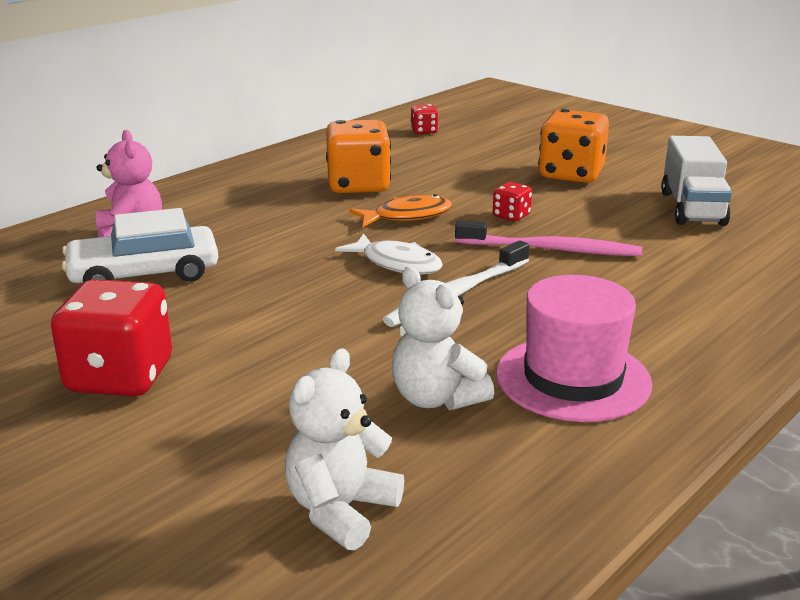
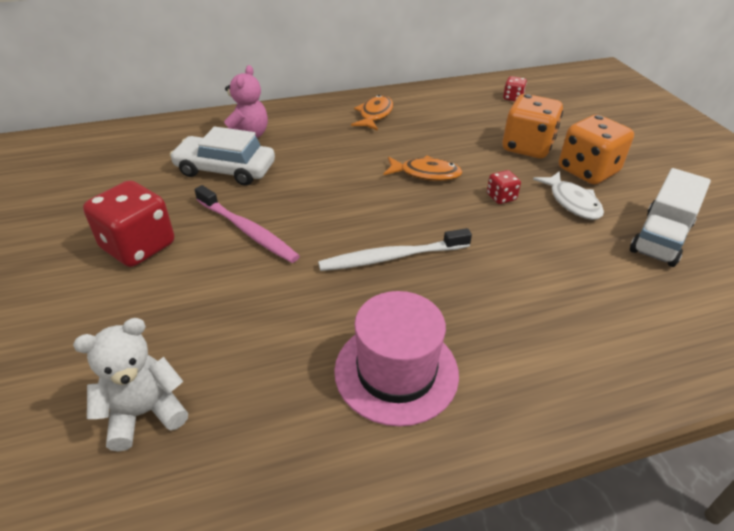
camera: 30 degrees right, 15 degrees up
orange dice [326,120,391,193] -> orange dice moved to [502,94,563,158]
white fish [335,233,443,275] -> white fish moved to [533,171,604,220]
white teddy bear [392,267,494,410] -> none
pink toothbrush [455,220,642,256] -> pink toothbrush moved to [195,185,300,263]
none -> orange fish [351,95,393,131]

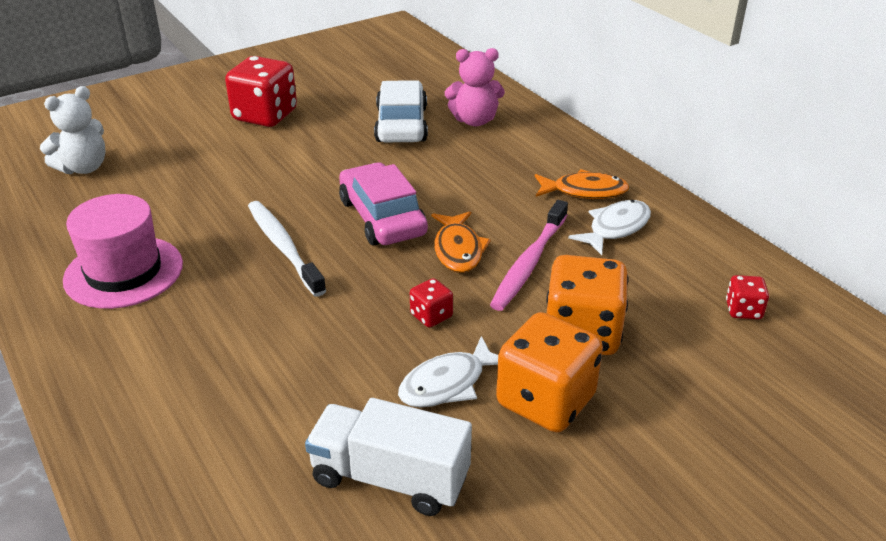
camera: 75 degrees right, 5 degrees down
white teddy bear [73,318,188,451] -> white teddy bear turned 90 degrees clockwise [40,86,106,174]
pink toothbrush [195,185,300,263] -> pink toothbrush moved to [490,200,568,311]
none -> pink car [339,162,428,245]
none -> white fish [568,200,651,255]

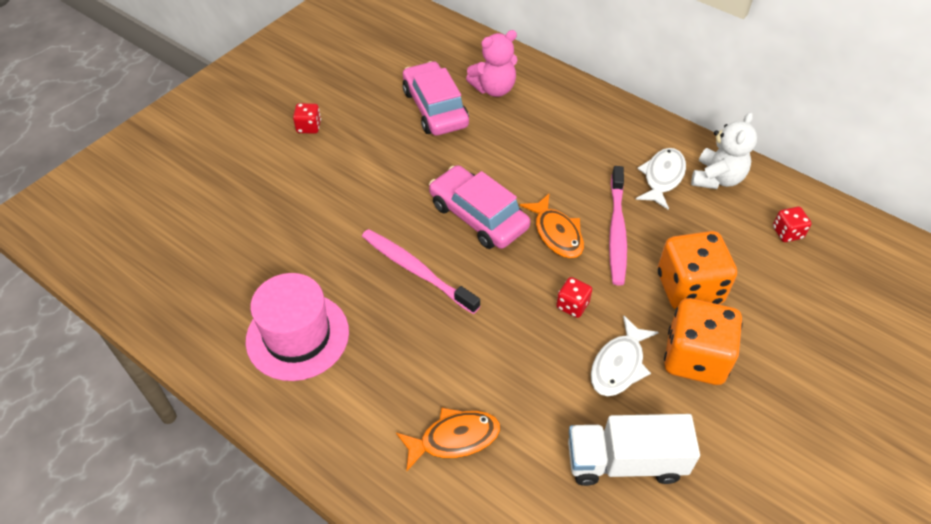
camera: 20 degrees left, 15 degrees up
white teddy bear [40,86,106,174] -> white teddy bear moved to [691,112,757,189]
red dice [225,56,297,127] -> red dice [293,103,321,134], size x0.47
white toothbrush [248,201,327,297] -> pink toothbrush [362,229,480,314]
white car [374,80,428,142] -> pink car [403,61,469,136]
orange fish [535,169,630,199] -> orange fish moved to [396,408,500,472]

